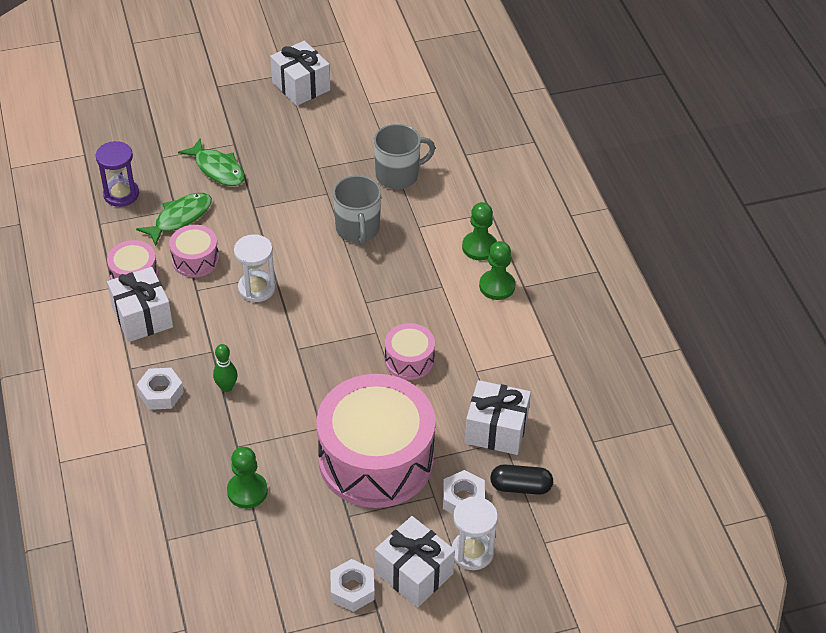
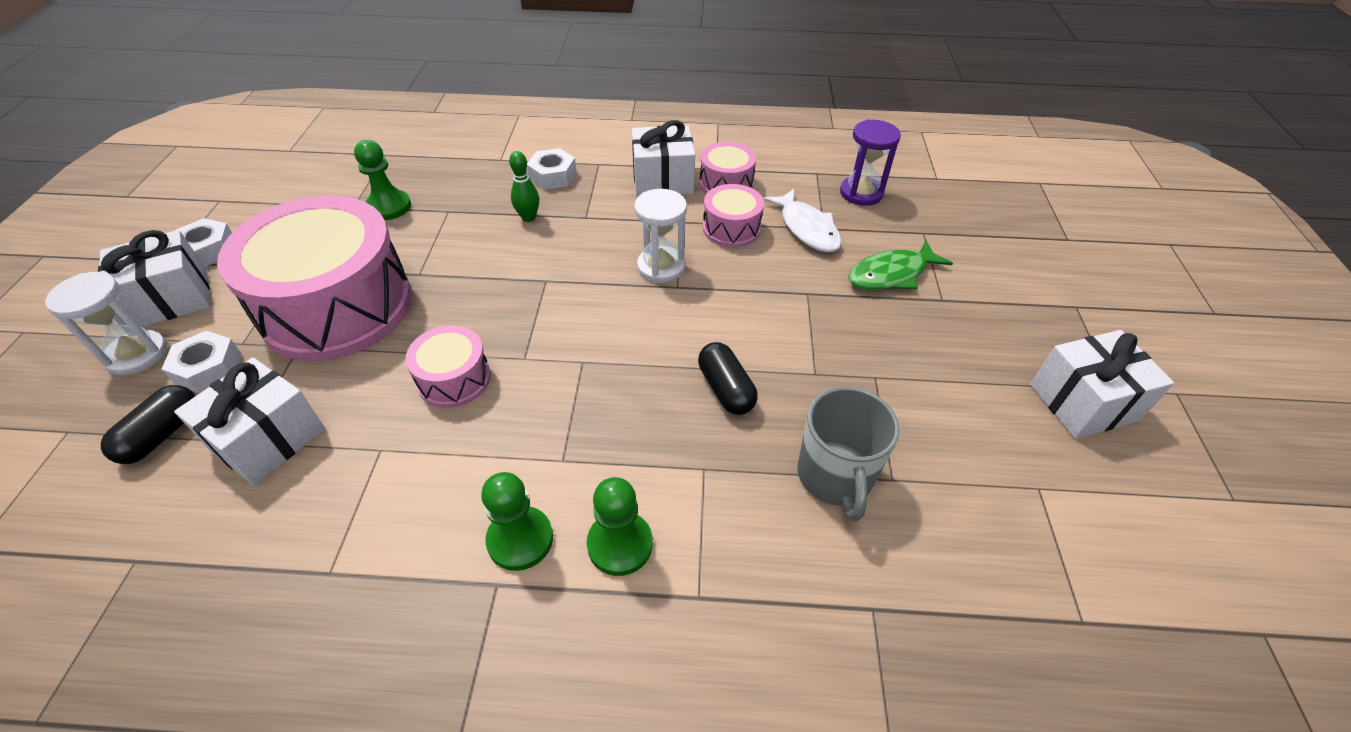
camera: 110 degrees right, 0 degrees up
green fish [136,193,212,246] -> white fish [763,189,842,253]
grey mug [333,175,381,245] -> black capsule [698,342,758,415]

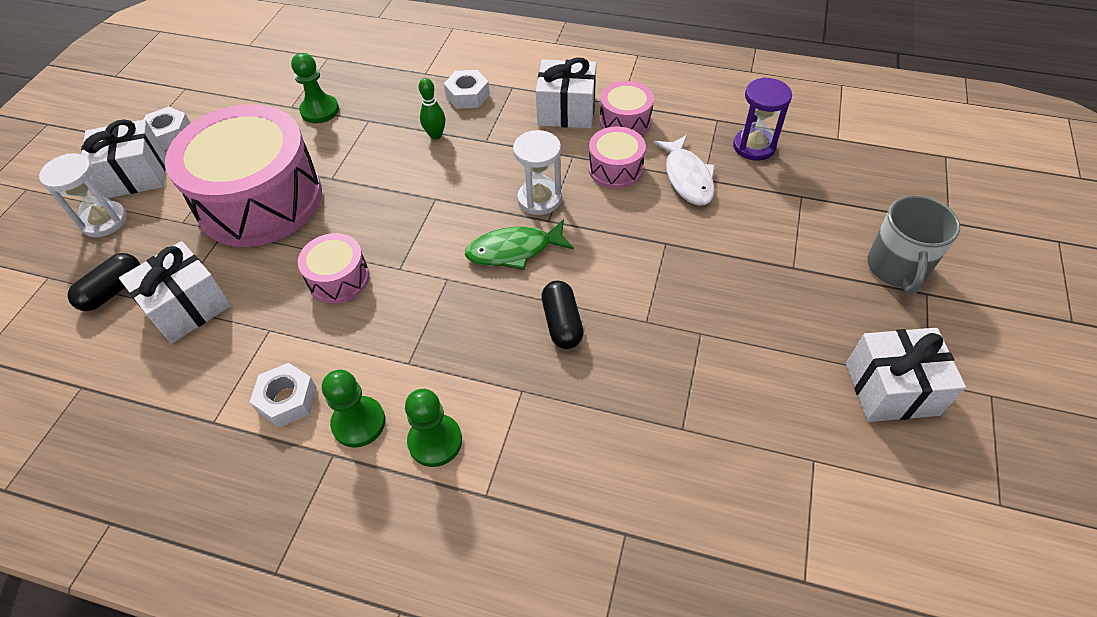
camera: 15 degrees right, 5 degrees up
white nut [162,331,242,393] -> white nut moved to [250,363,317,428]
grey mug [797,387,900,521] -> grey mug moved to [867,195,960,294]
green fish [848,240,953,290] -> green fish moved to [465,219,574,270]

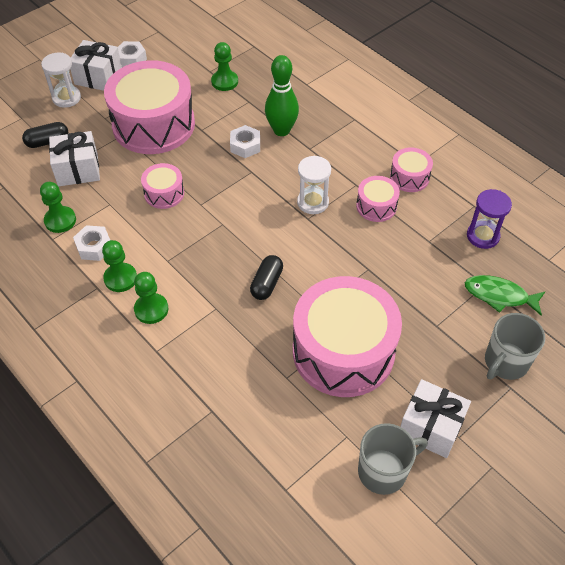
camera: 30 degrees right, 0 degrees up
green bowling pin [419,78,445,140] -> green bowling pin [265,55,299,136], size x1.86
white nut [444,70,490,109] -> white nut moved to [230,125,260,158]
green fish [465,219,574,270] -> green fish moved to [465,275,546,316]
white gift [536,57,596,128] -> none
white fish [653,135,715,206] -> none
none -> green pawn [40,182,76,233]
none -> pink drum [293,276,402,397]
none -> grey mug [358,423,428,495]

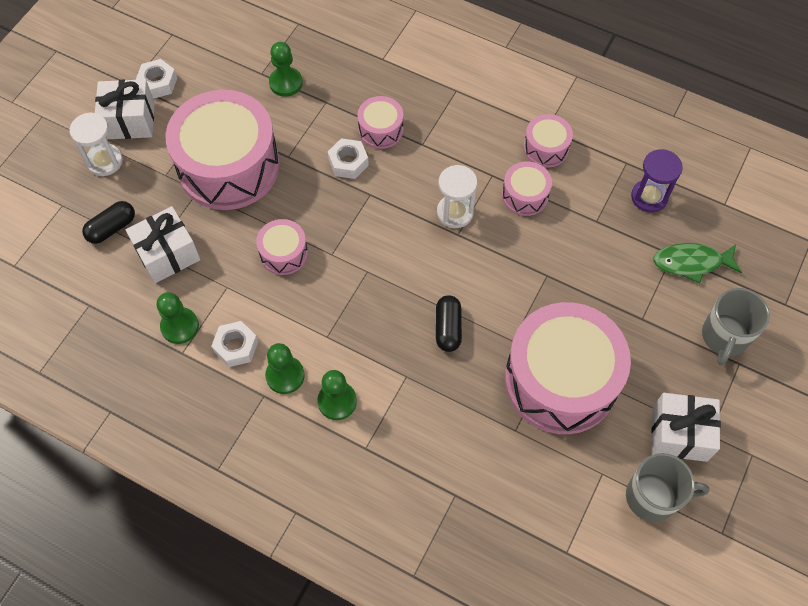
camera: 20 degrees left, 10 degrees up
green bowling pin [265,55,299,136] -> pink drum [358,96,403,149]
grey mug [358,423,428,495] -> grey mug turned 45 degrees clockwise [626,453,709,522]

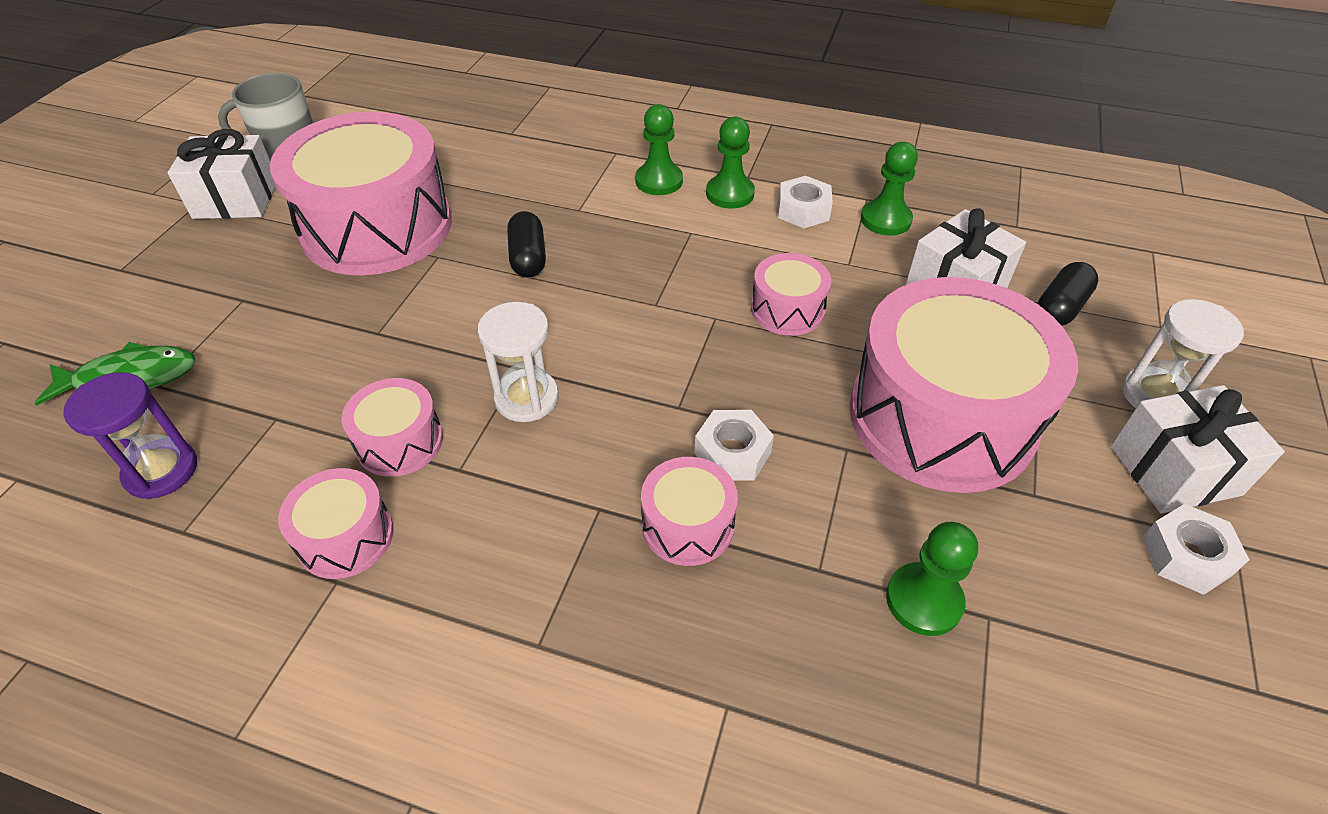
camera: 170 degrees right, 15 degrees down
grey mug [702,288,770,365] -> none

